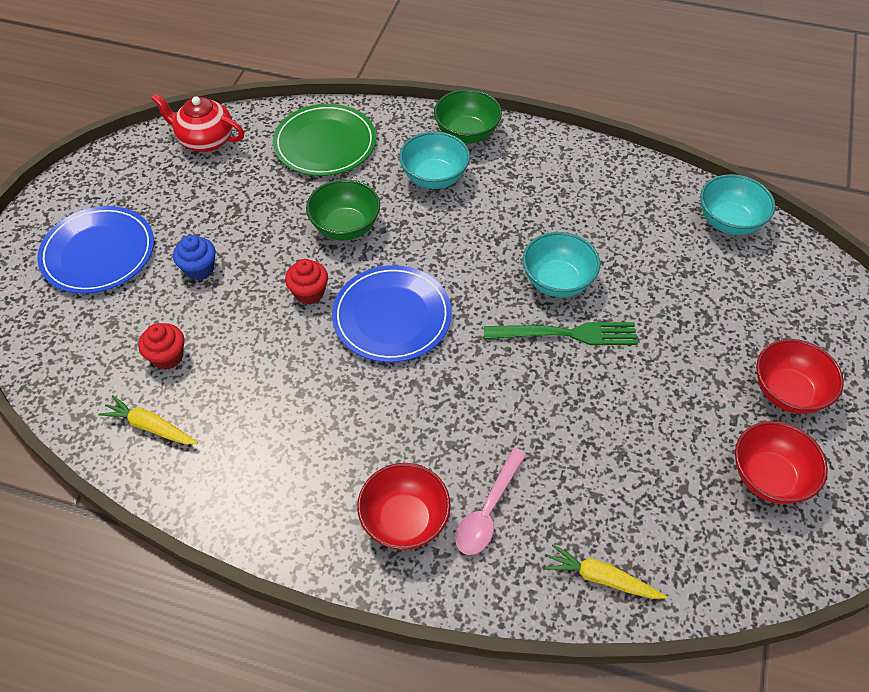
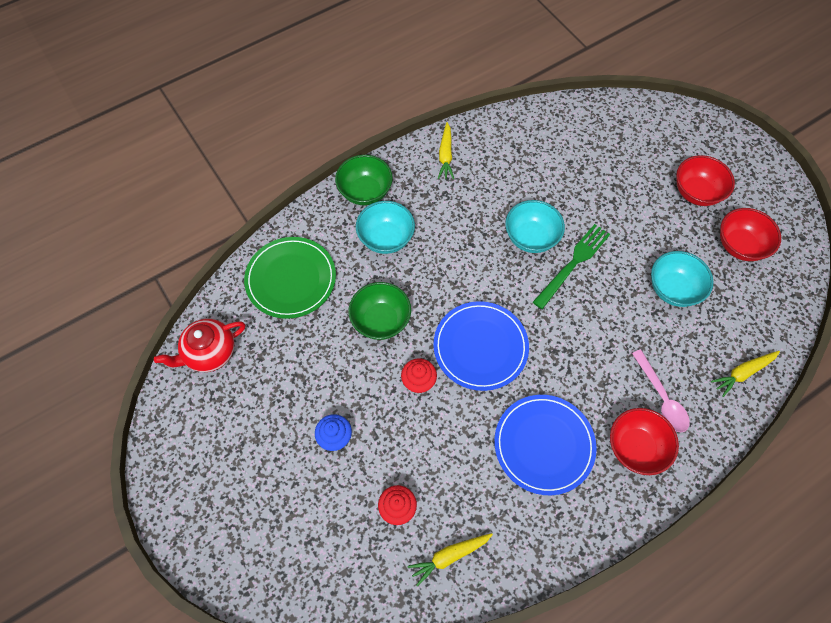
camera: 50 degrees left, 10 degrees up
blue plate [37,206,154,294] -> blue plate moved to [494,395,597,495]
turquoise bowl [700,174,775,235] -> turquoise bowl moved to [651,251,713,307]
none -> yellow carrot [438,122,454,179]

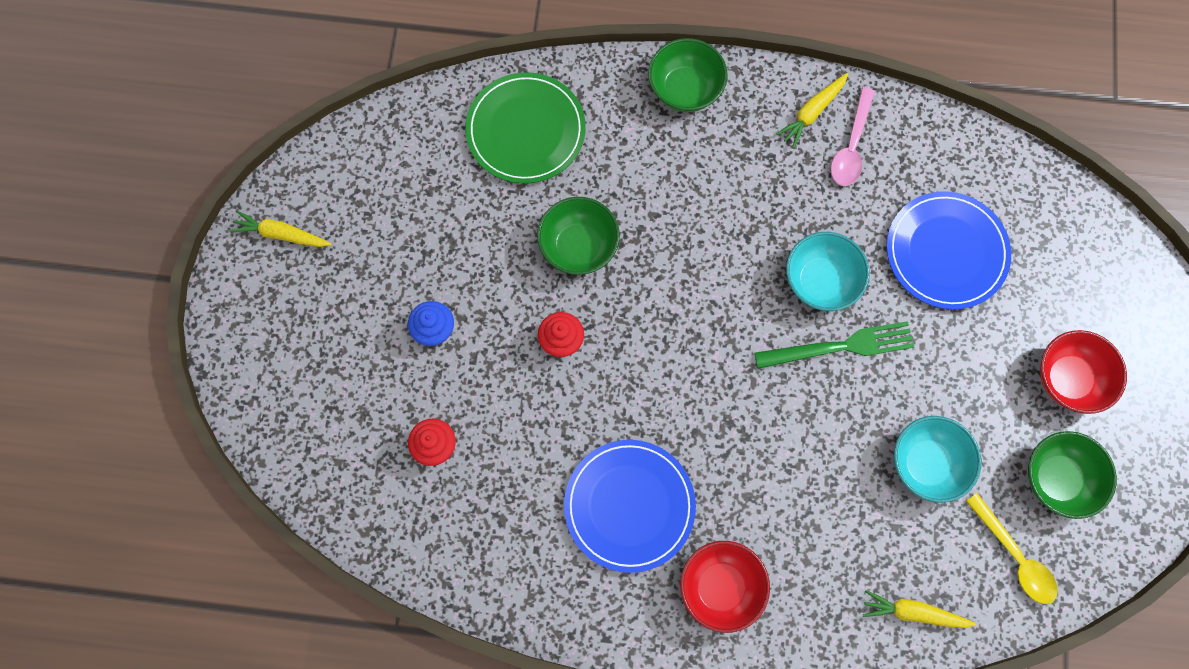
camera: 40 degrees right, 10 degrees up
red teapot [154,319,245,372] -> none
turquoise bowl [356,201,415,254] -> none
yellow carrot [408,533,493,586] -> yellow carrot moved to [229,210,331,247]
blue plate [433,301,529,391] -> blue plate moved to [887,191,1011,309]
pink spoon [632,349,690,432] -> pink spoon moved to [831,87,875,186]
red bowl [720,208,781,261] -> green bowl [1028,431,1117,519]
none -> yellow spoon [966,493,1058,604]

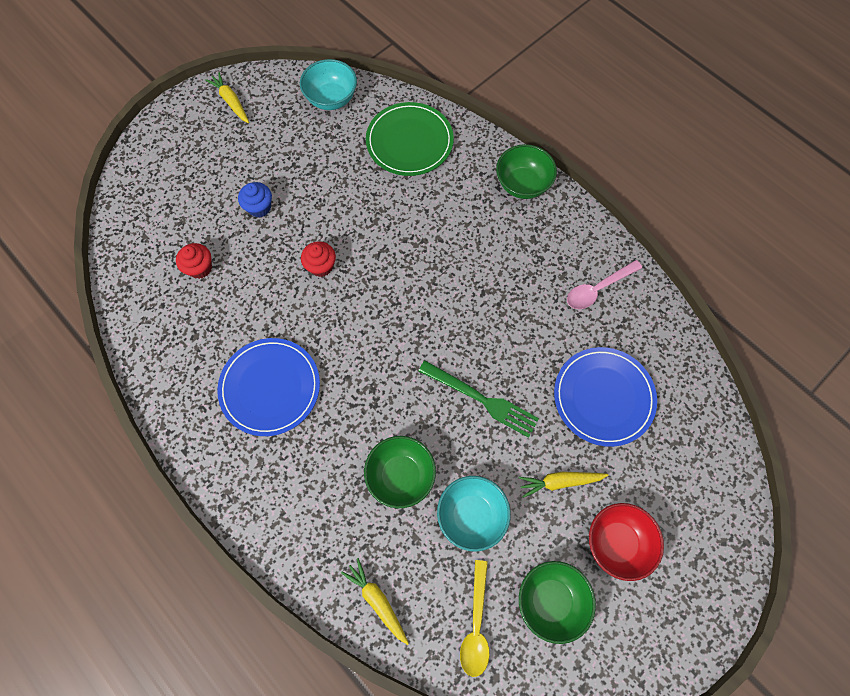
camera: 40 degrees right, 5 degrees down
green bowl [537,197,620,275] -> green bowl moved to [364,436,436,508]
red bowl [680,541,770,633] -> none
yellow carrot [776,73,848,148] -> yellow carrot moved to [519,472,608,498]
turquoise bowl [786,232,870,311] -> turquoise bowl moved to [300,59,357,110]

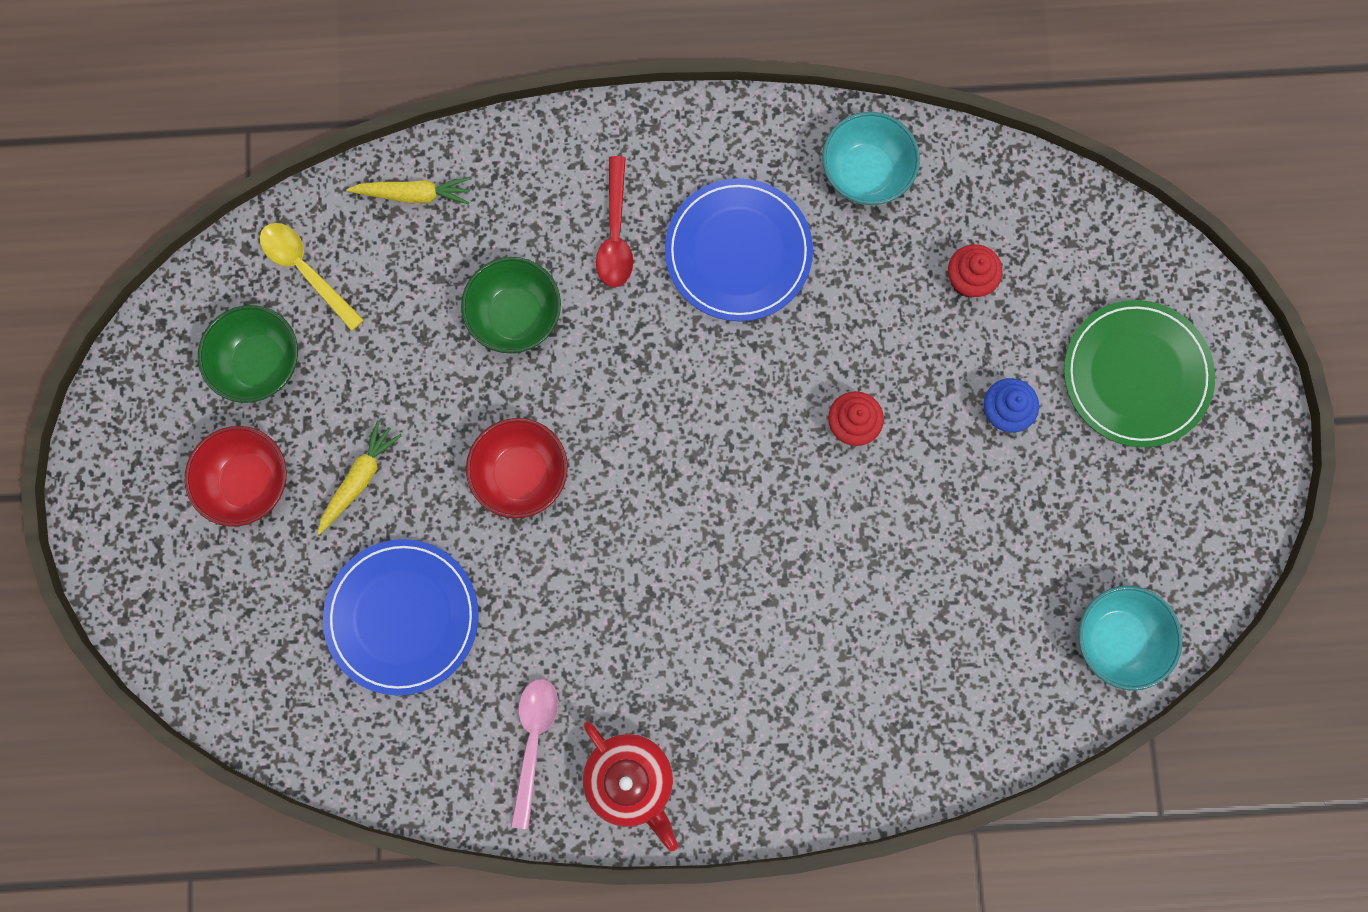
camera: 130 degrees right, 10 degrees up
yellow carrot [205,72,249,123] -> none
green plate [366,102,454,176] -> green plate moved to [1064,300,1215,447]
green fork [419,361,539,438] -> red bowl [466,418,568,519]
turquoise bowl [437,476,511,552] -> turquoise bowl moved to [822,112,920,205]
green bowl [496,144,557,199] -> none
none -> red teapot [583,721,678,852]
none -> red spoon [596,156,633,287]

